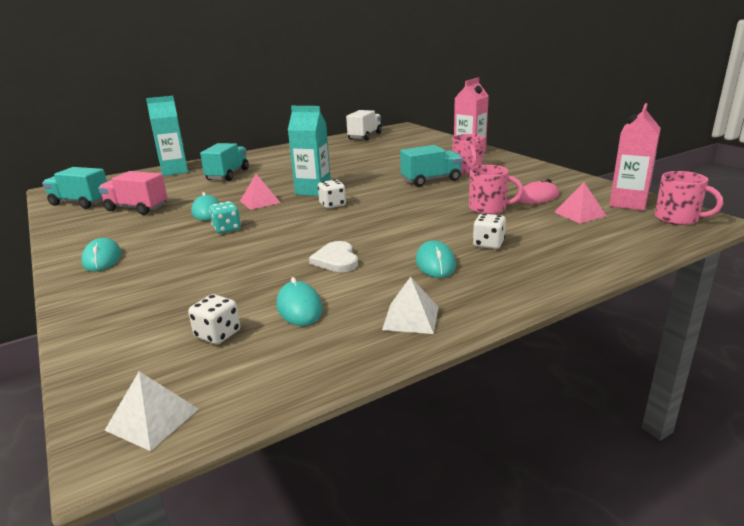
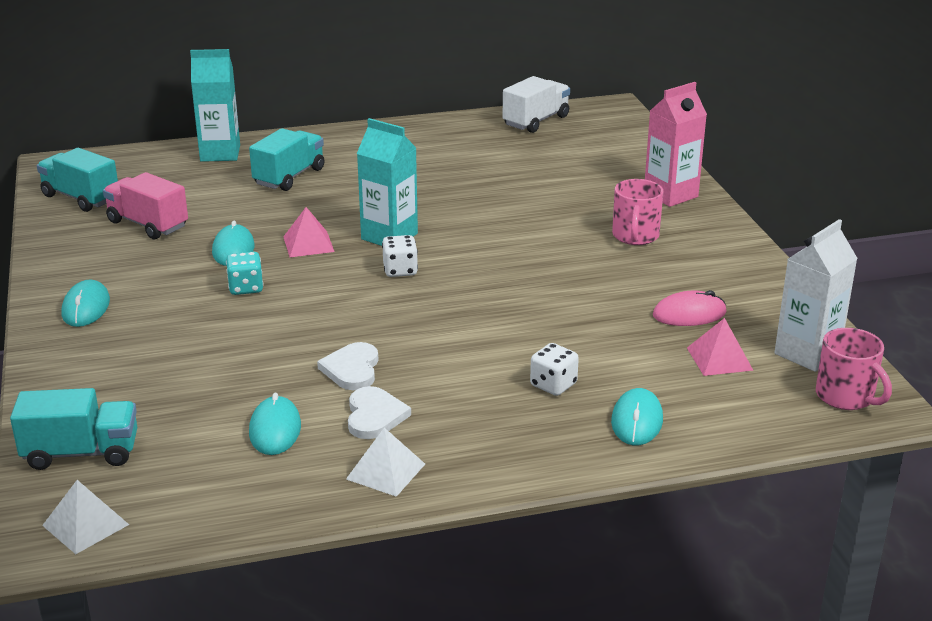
camera: 15 degrees right, 5 degrees up
white dice [188,294,240,344] -> none
turquoise truck [400,145,463,187] -> turquoise truck moved to [10,388,137,470]
turquoise mouse [416,240,456,278] -> turquoise mouse moved to [611,388,663,445]
pink mug [469,165,524,214] -> none
pink carton [609,103,661,211] -> white carton [774,219,858,372]
none -> white heart [348,386,411,439]

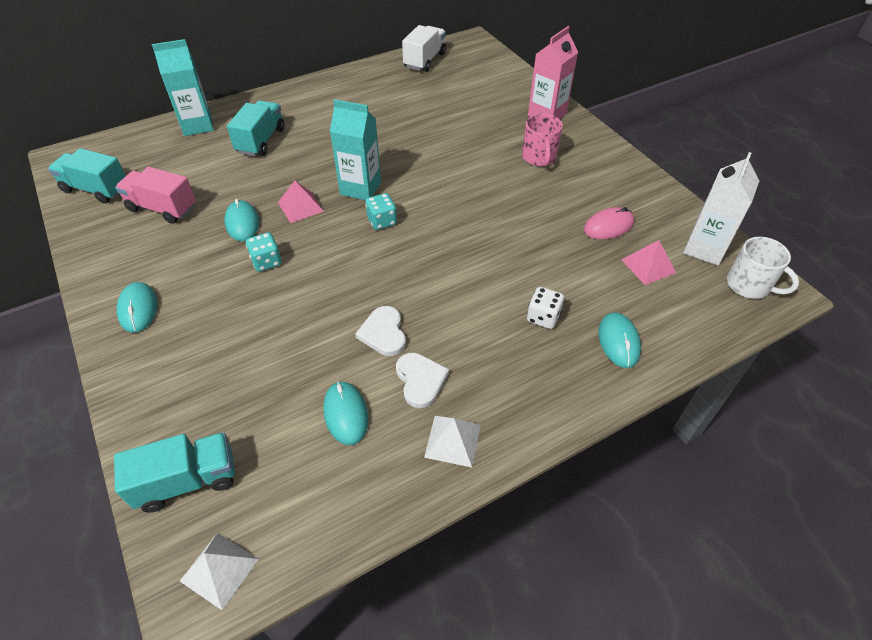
camera: 15 degrees left, 20 degrees up
white dice [382,235,418,277] -> turquoise dice [365,193,397,230]
pink mug [816,328,892,410] -> white mug [727,237,799,299]

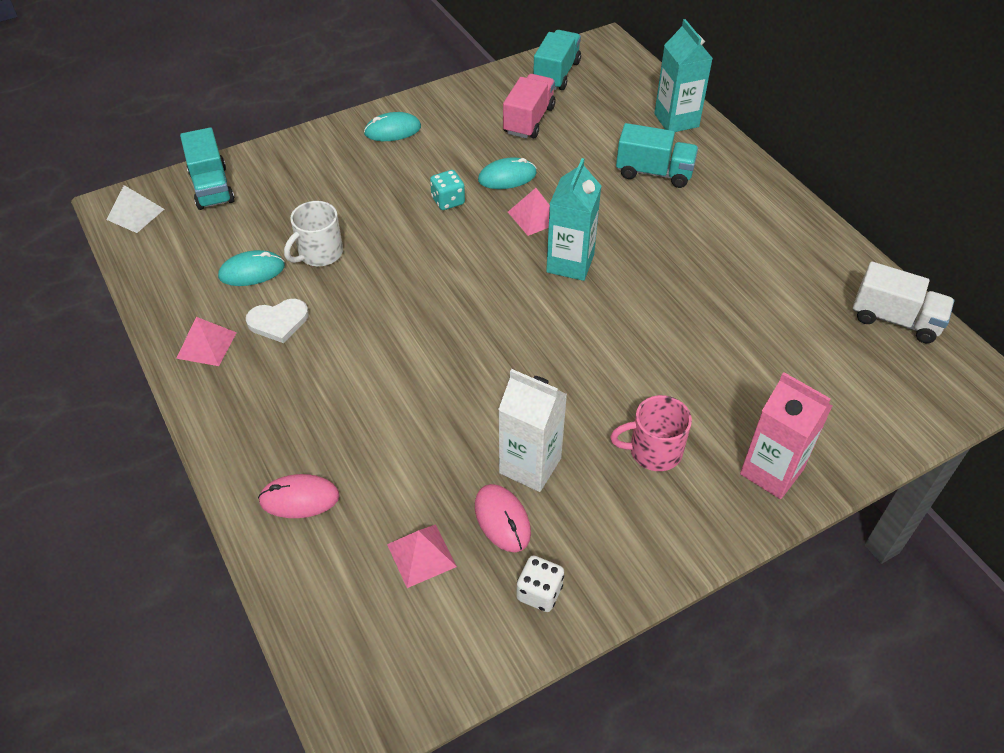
camera: 90 degrees right, 0 degrees up
white heart [355,306,406,356] -> none
turquoise dice [365,193,397,230] -> none
white pyramid [424,416,481,467] -> pink pyramid [176,317,237,366]
white dice [527,287,564,329] -> white dice moved to [516,556,564,612]
turquoise mouse [598,312,641,368] -> pink mouse [258,474,340,518]
white carton [683,152,759,266] -> white carton moved to [498,369,567,492]
white mug [727,237,799,299] -> white mug moved to [284,201,343,266]

